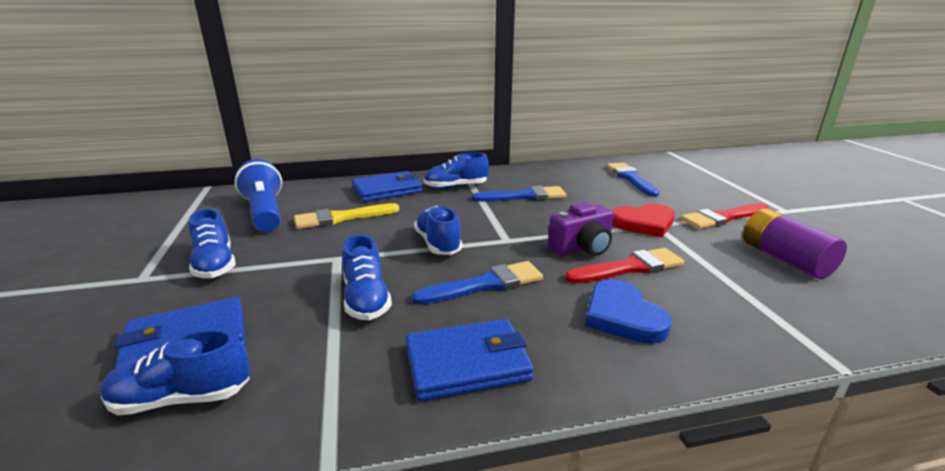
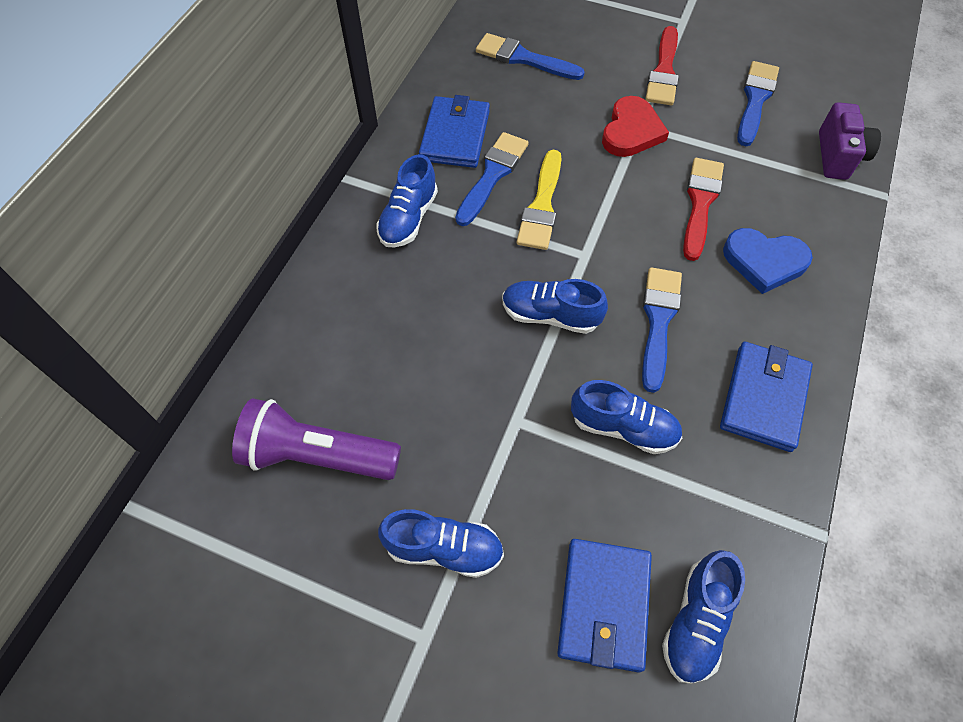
camera: 55 degrees left, 35 degrees up
blue flashlight [235,159,282,232] -> purple flashlight [232,398,401,480]
yellow brush [294,203,399,229] -> yellow brush moved to [517,150,562,250]
blue wallet [352,171,423,202] -> blue wallet moved to [419,95,490,168]
purple camera [548,202,614,256] -> purple camera moved to [819,102,881,180]
purple battery [743,208,847,279] -> blue brush [737,61,779,146]

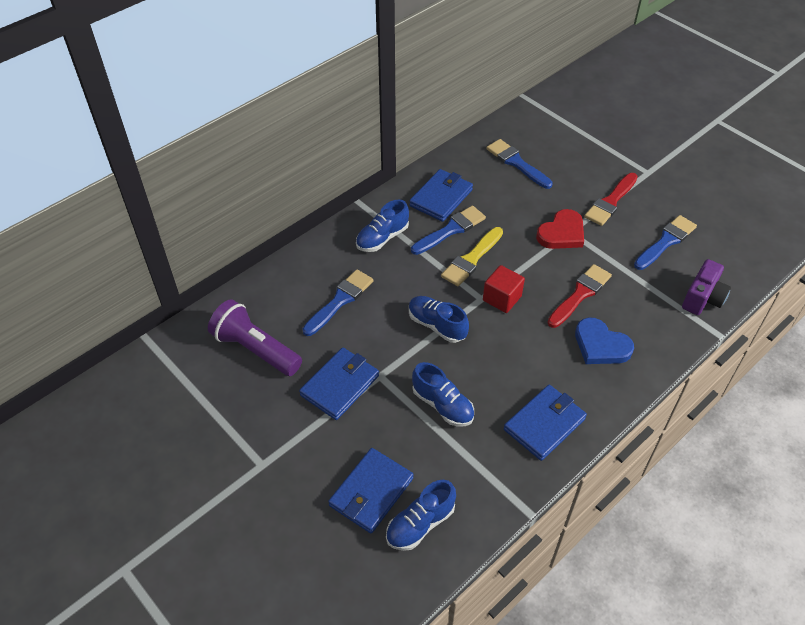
camera: 25 degrees right, 10 degrees down
blue shoe [378,509,504,578] -> none
blue brush [642,267,682,393] -> blue brush moved to [303,269,373,336]
none -> blue wallet [299,347,379,420]
none -> red cube [483,265,525,313]

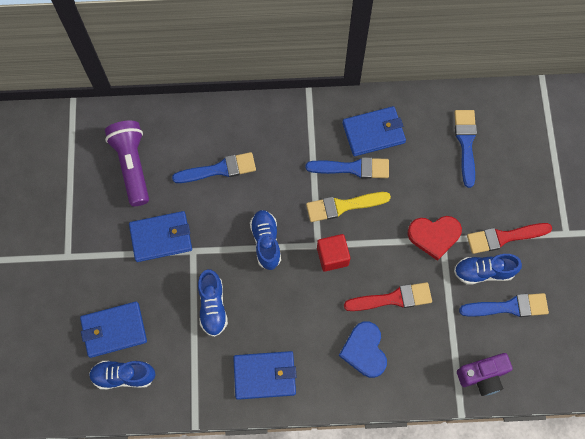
camera: 40 degrees right, 20 degrees up
blue shoe [356,199,409,252] -> blue shoe moved to [454,254,522,284]

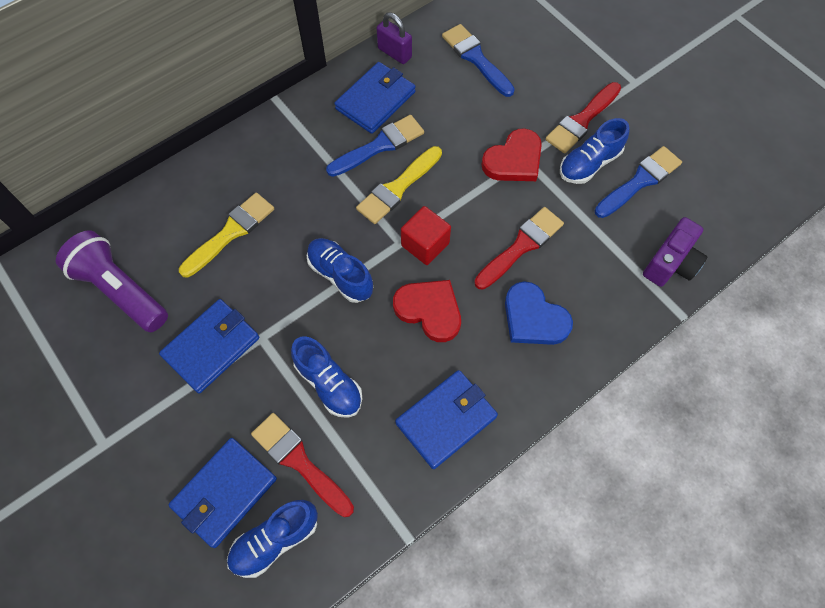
camera: 35 degrees left, 5 degrees down
blue brush [172,152,256,183] -> yellow brush [179,193,274,277]
none -> red brush [251,413,354,517]
none -> purple padlock [377,12,412,64]
none -> red heart [393,280,461,342]

